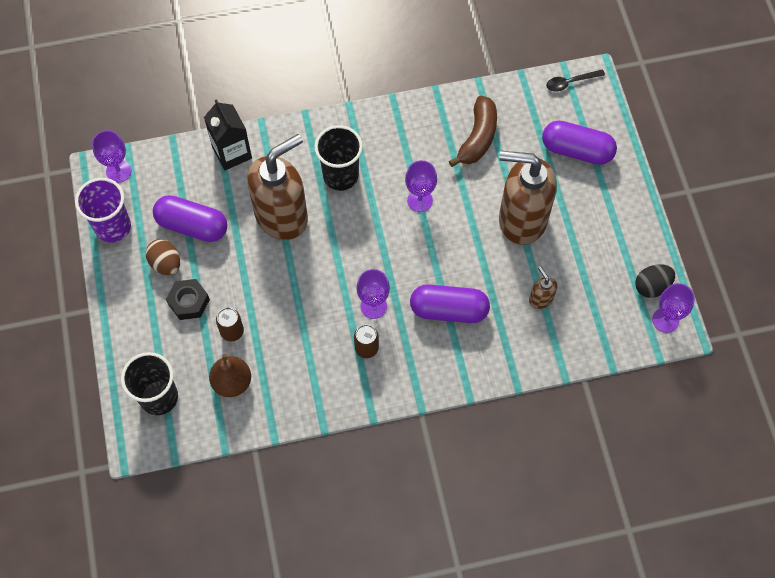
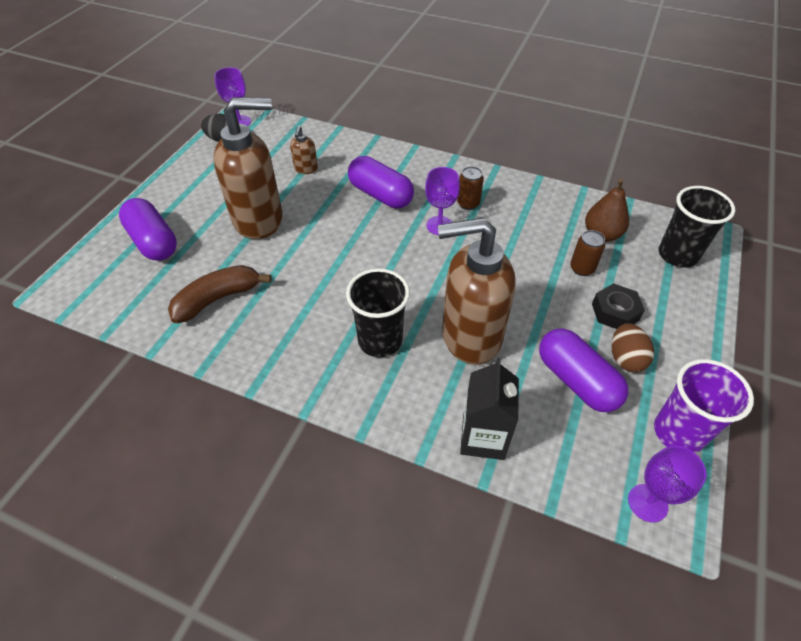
camera: 145 degrees left, 15 degrees down
purple goblet [405,160,437,212] -> none
brown soap dispenser [499,151,557,245] -> brown soap dispenser turned 60 degrees counterclockwise [213,97,283,239]
black spoon [546,69,605,92] -> none

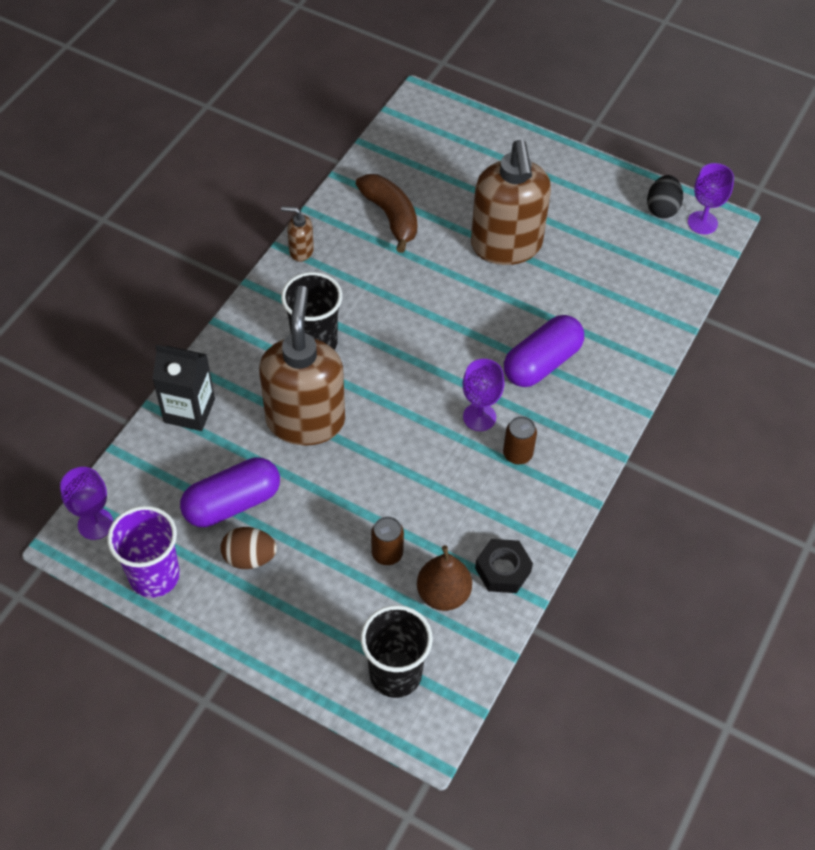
camera: 95 degrees right, 5 degrees up
purple capsule [119,198,177,261] -> none
brown soap dispenser [290,126,318,174] -> brown soap dispenser moved to [281,206,314,262]
black nut [592,283,645,329] -> black nut moved to [475,539,533,593]

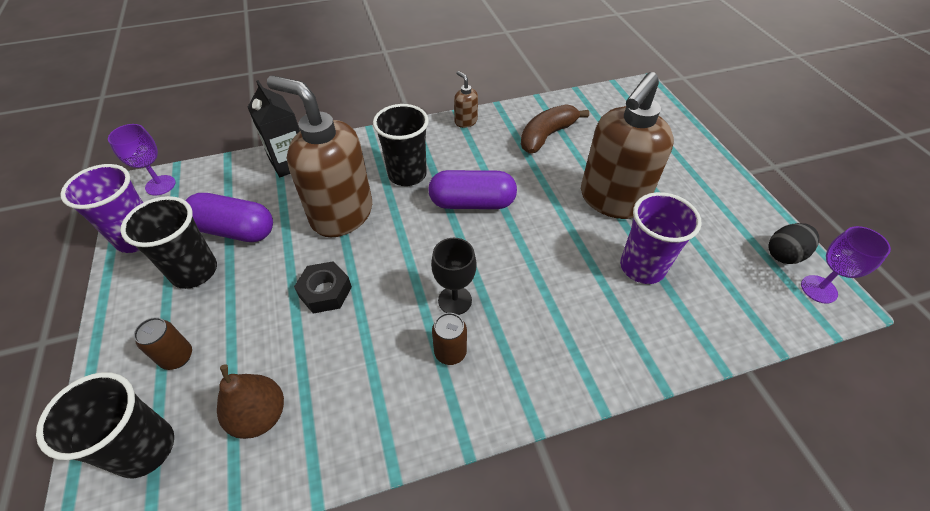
camera: 45 degrees right, 5 degrees down
brown egg [220,527,277,569] -> black cup [120,196,217,289]
brown soap dispenser [259,286,345,446] -> brown soap dispenser turned 105 degrees counterclockwise [267,75,372,237]
brown banana [356,174,417,253] -> brown banana turned 150 degrees counterclockwise [521,104,589,153]
brown can [371,516,404,565] -> brown can moved to [134,317,192,370]
purple goblet [463,359,504,431] -> black goblet [431,238,477,315]
black nut [475,539,533,593] -> black nut moved to [294,261,352,314]
purple capsule [504,315,584,387] -> purple capsule moved to [428,170,517,209]
none -> purple cup [620,192,702,284]

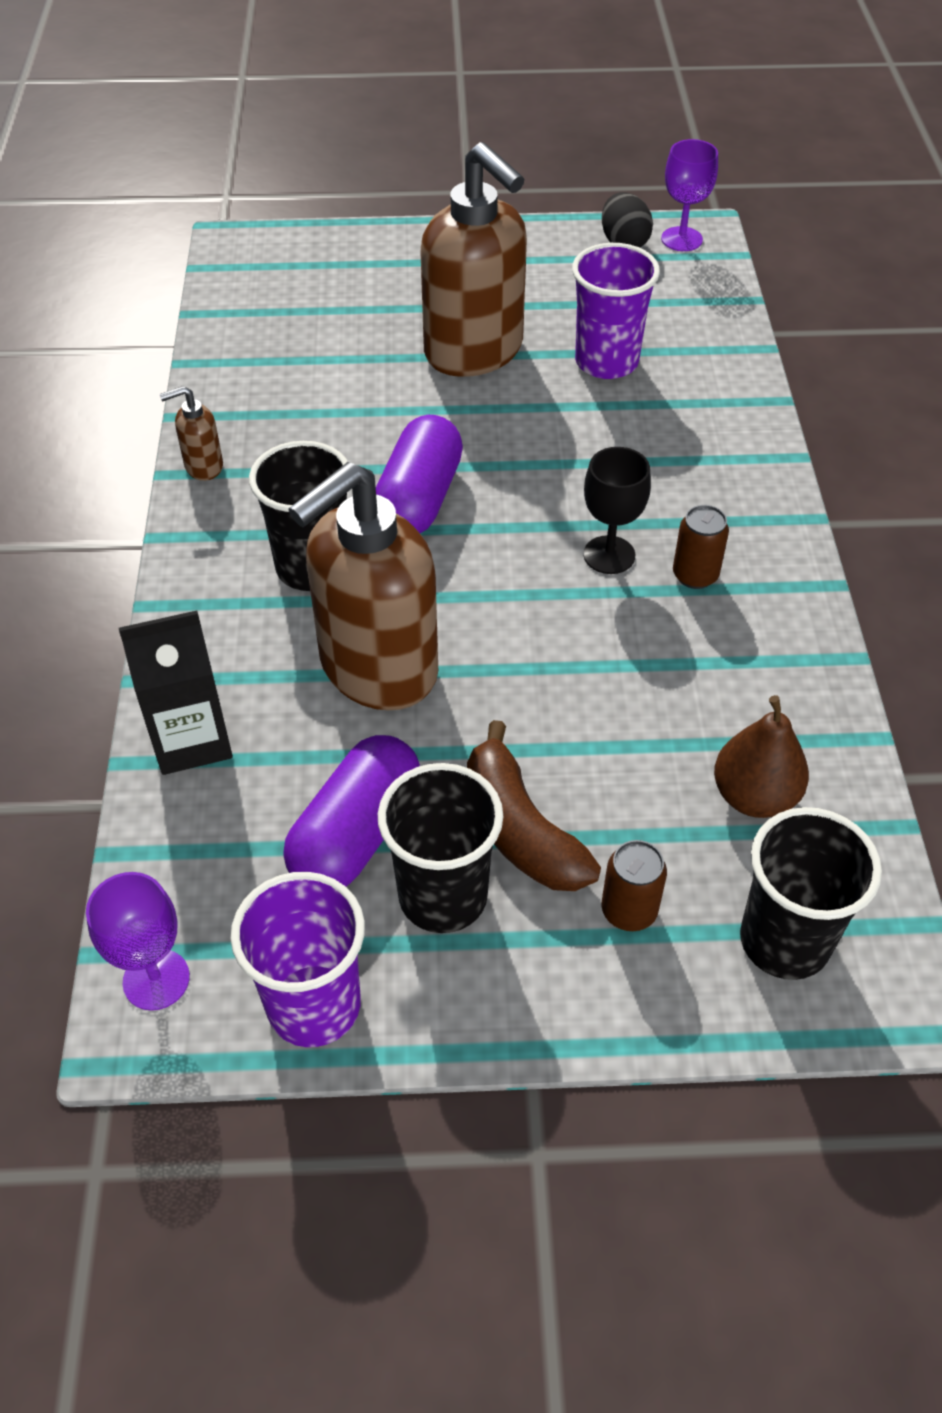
camera: 75 degrees left, 0 degrees up
black nut [294,261,352,314] -> none
brown banana [521,104,589,153] -> brown banana moved to [467,720,601,891]

